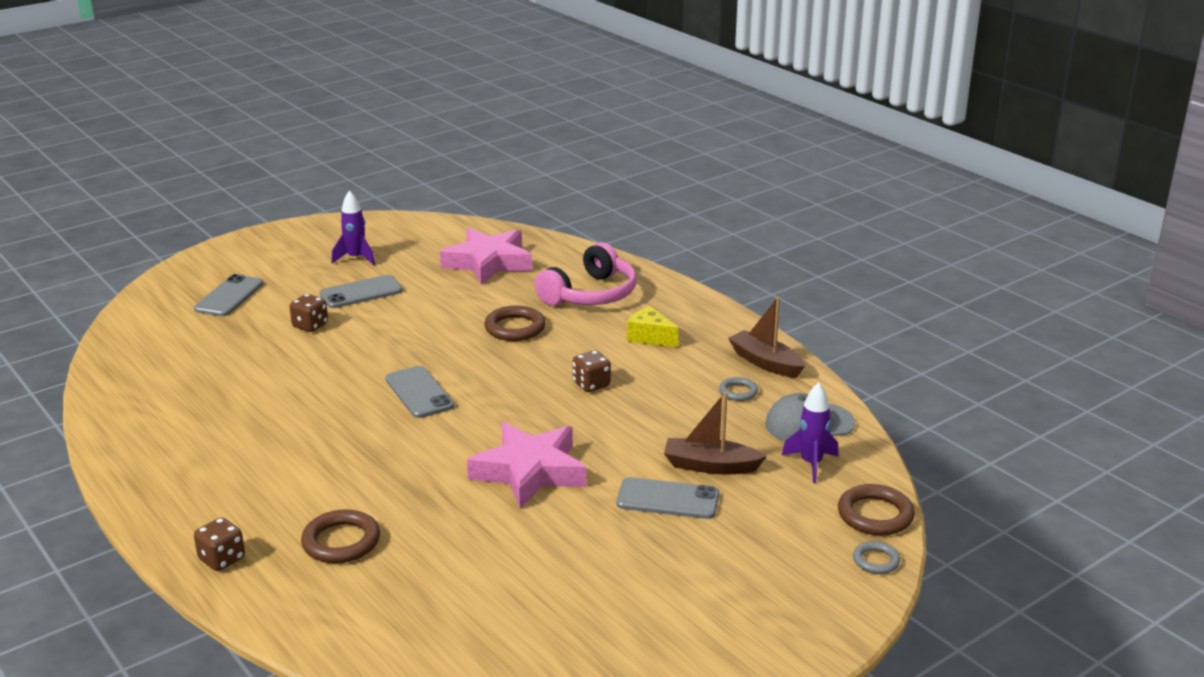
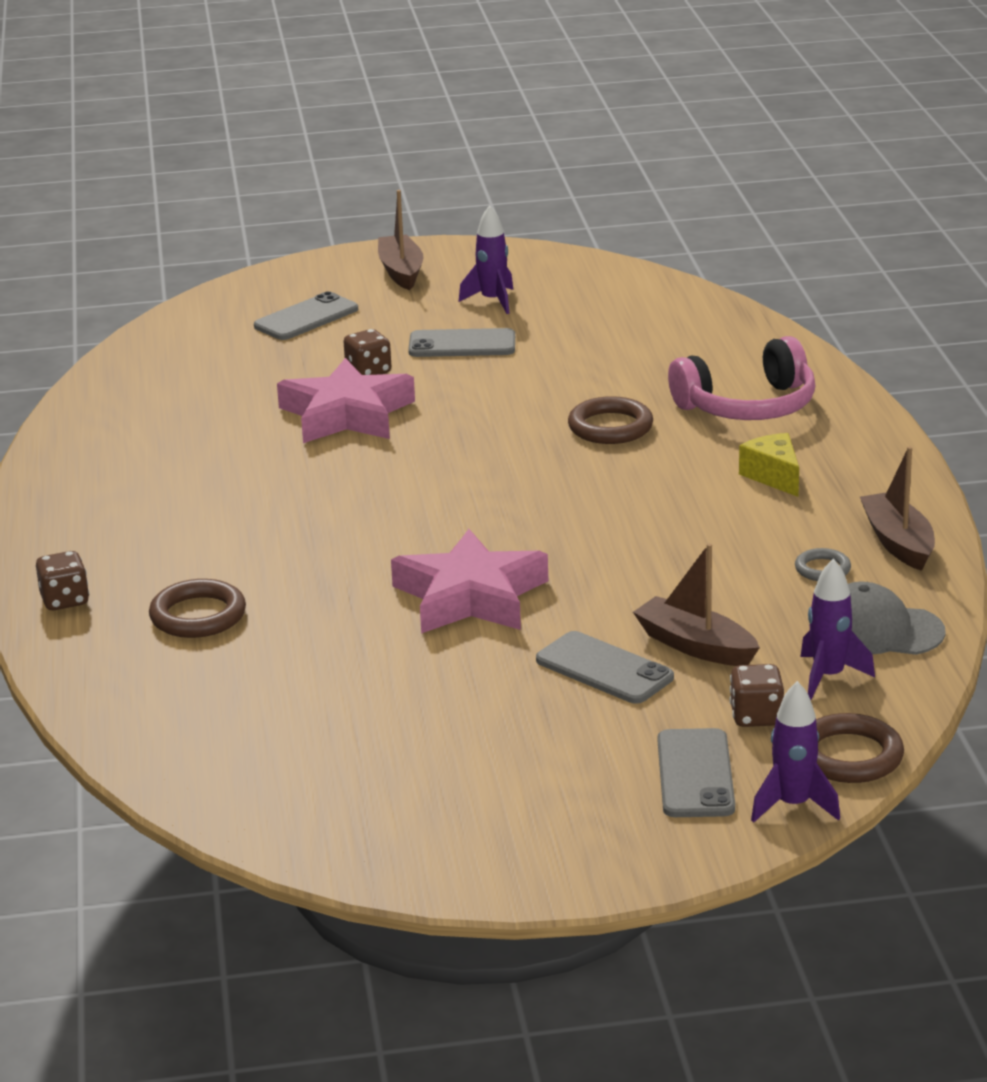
camera: 30 degrees right, 0 degrees up
grey phone [385,366,454,418] -> grey phone moved to [658,728,735,817]
pink star [440,228,532,285] -> pink star moved to [277,358,415,443]
brown dice [573,350,611,392] -> brown dice moved to [730,664,784,727]
grey ring [853,541,900,574] -> purple rocket [751,681,840,823]
none -> brown boat [378,190,424,290]

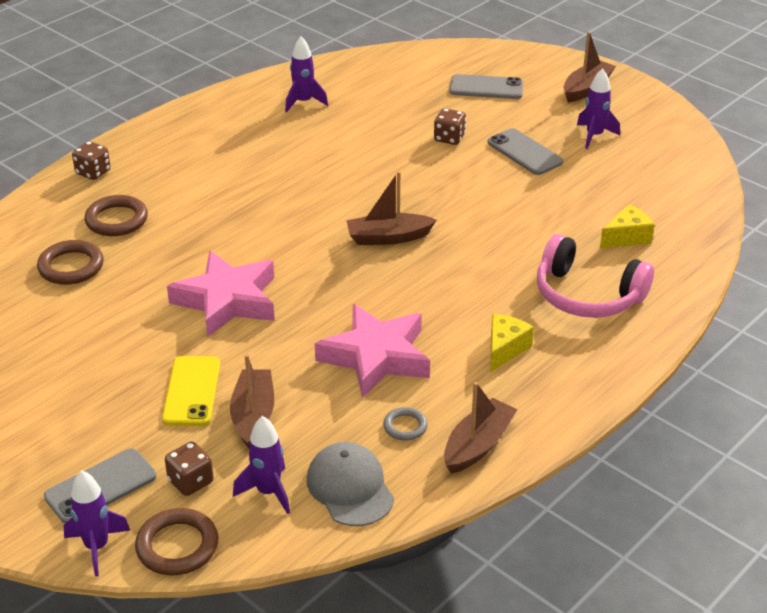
camera: 50 degrees right, 10 degrees up
pink star [277,358,415,443] -> pink star moved to [315,304,430,398]
grey phone [536,631,674,704] -> yellow phone [162,356,220,426]
brown ring [568,396,653,444] -> brown ring moved to [37,240,104,285]
none -> purple rocket [285,36,328,112]
none -> brown boat [346,171,436,245]
none -> yellow cheese [600,204,655,248]

